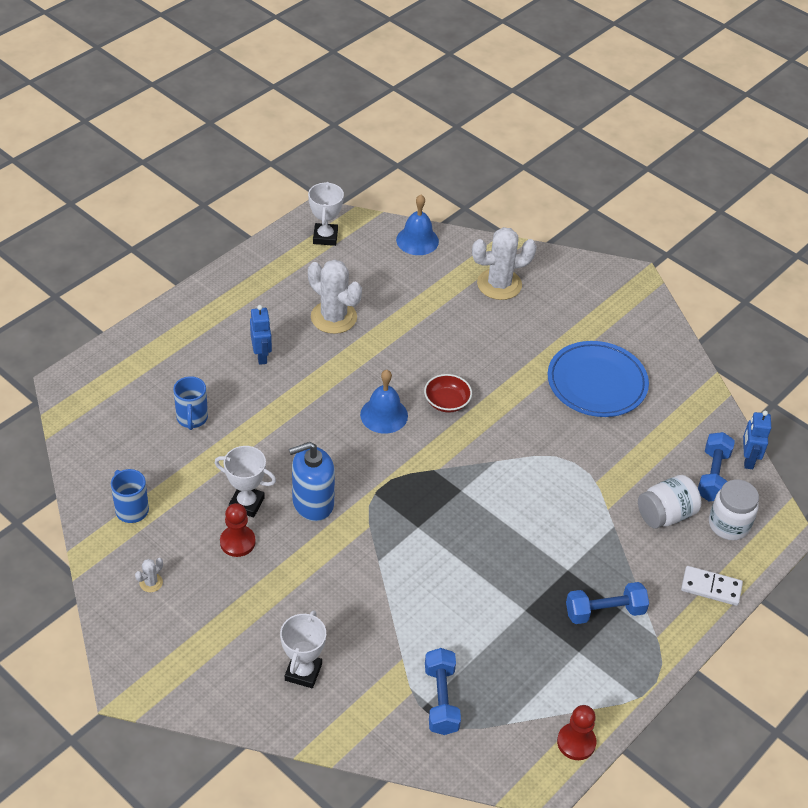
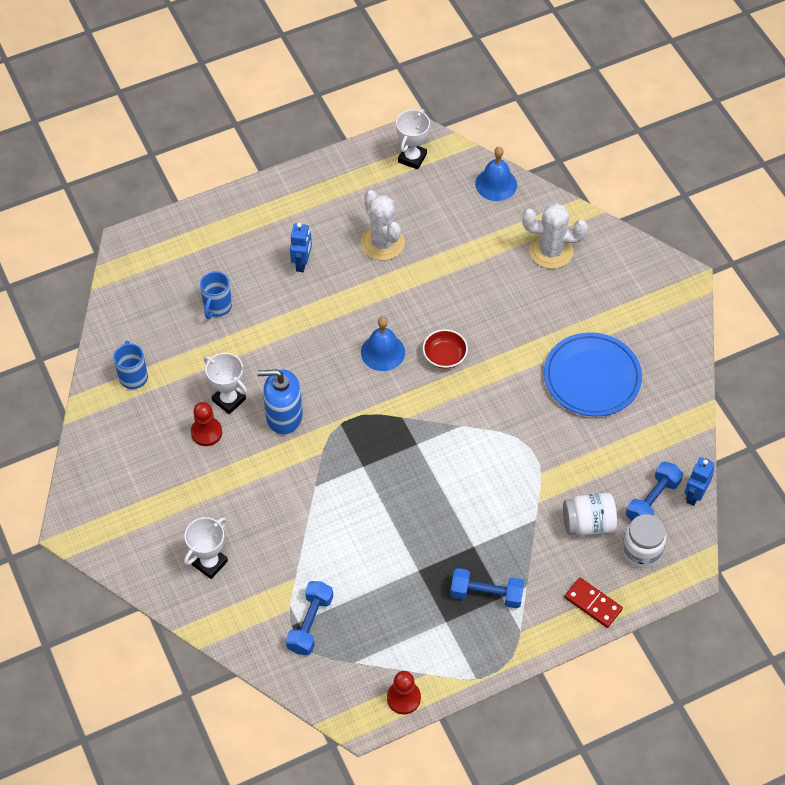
camera: 25 degrees right, 10 degrees up
white cactus [135,558,163,592] -> none
white domino [681,566,743,606] -> red domino [564,578,623,628]

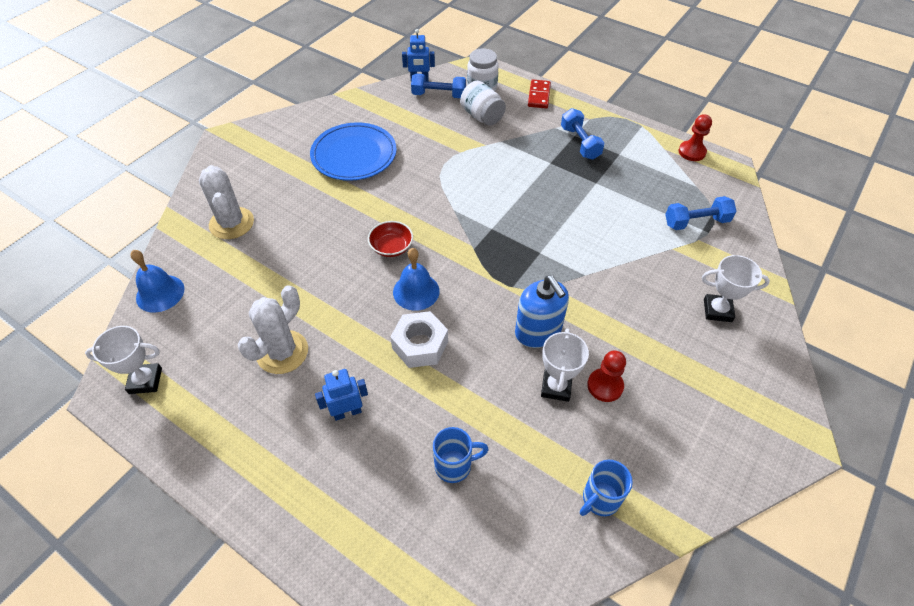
camera: 120 degrees left, 5 degrees down
none -> white nut [390,311,448,368]

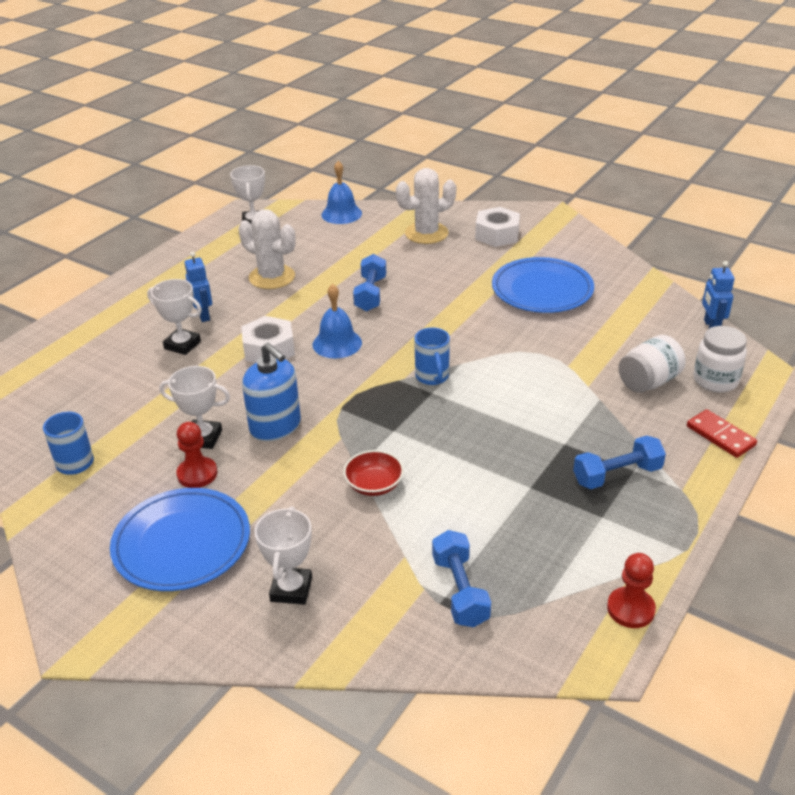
camera: 90 degrees right, 15 degrees down
red bowl [368,221,413,257] -> red bowl moved to [343,450,404,496]
blue dumbbell [411,74,466,98] -> blue dumbbell moved to [353,254,386,311]
blue mug [433,427,489,483] -> blue mug moved to [414,327,450,385]
blue soap dispenser [515,275,569,348] -> blue soap dispenser turned 105 degrees counterclockwise [242,342,301,441]
red domino [528,80,551,108] -> red domino turned 45 degrees clockwise [687,409,757,458]
none -> blue plate [110,488,250,591]
none -> white trophy [147,279,202,355]
none -> white nut [475,207,520,247]

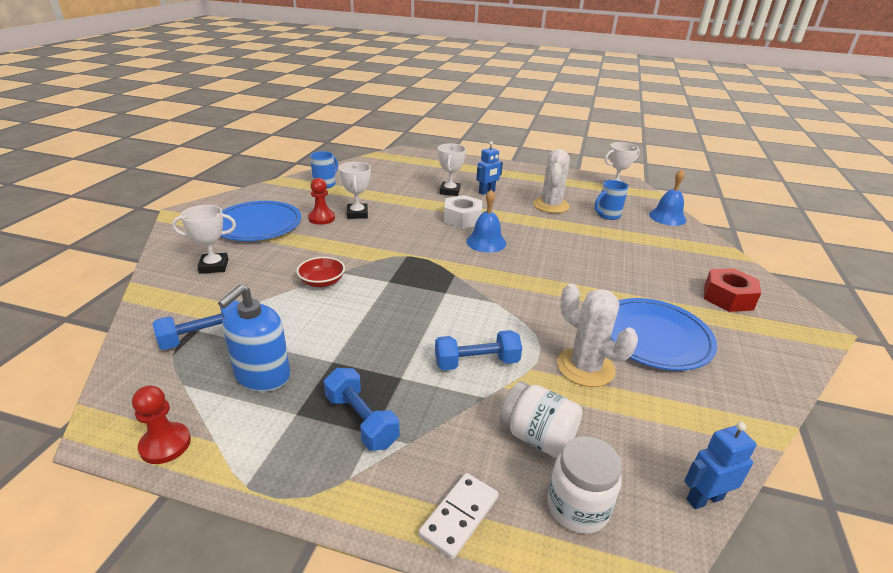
camera: 70 degrees right, 5 degrees down
blue soap dispenser [242,342,301,441] -> blue soap dispenser moved to [218,285,290,392]
blue dumbbell [353,254,386,311] -> blue dumbbell moved to [435,330,522,370]
white cactus [396,168,456,244] -> white cactus moved to [557,284,638,387]
blue mug [414,327,450,385] -> blue mug moved to [595,180,628,220]
white nut [475,207,520,247] -> red nut [704,268,761,312]
red domino [687,409,757,458] -> white domino [419,473,499,560]

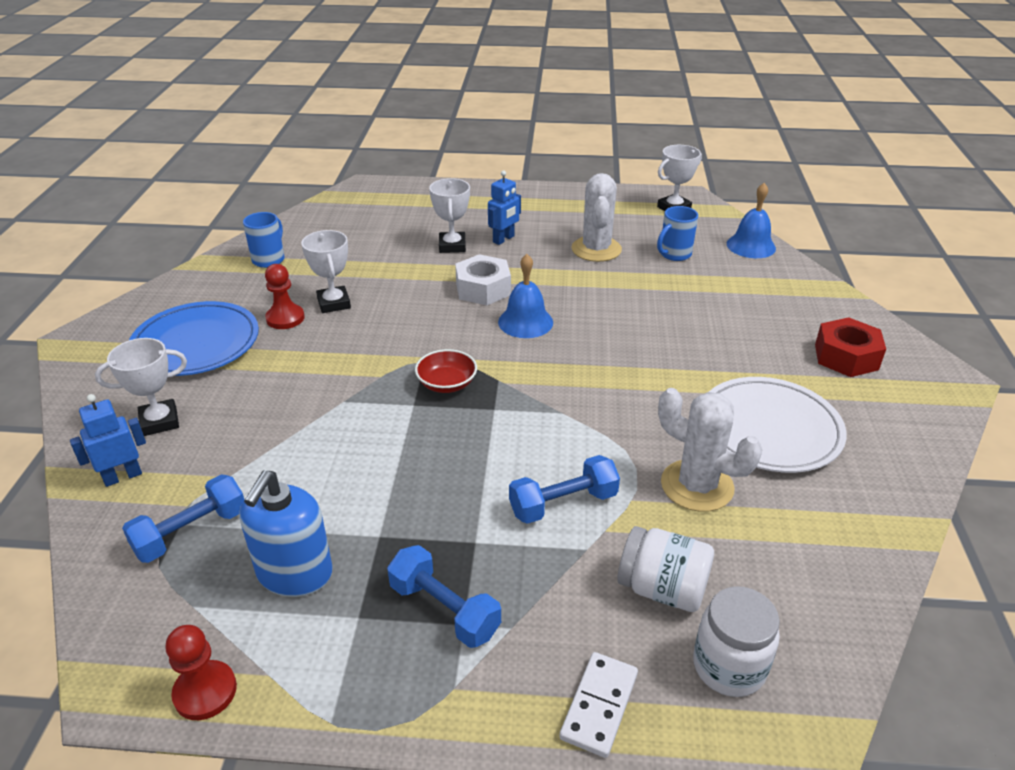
camera: 10 degrees left, 5 degrees up
red bowl [296,257,345,287] -> red bowl moved to [415,349,477,393]
blue plate [610,298,717,371] -> white plate [709,377,847,473]
blue robot [684,422,757,509] -> blue robot moved to [70,394,146,487]

